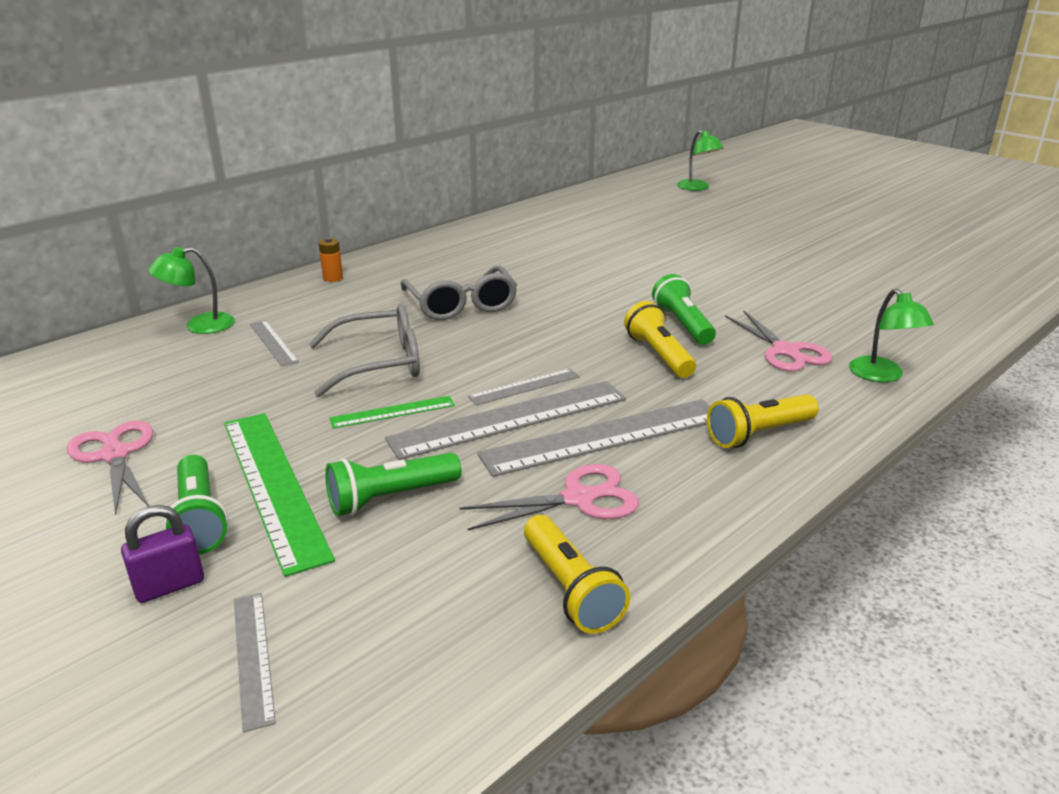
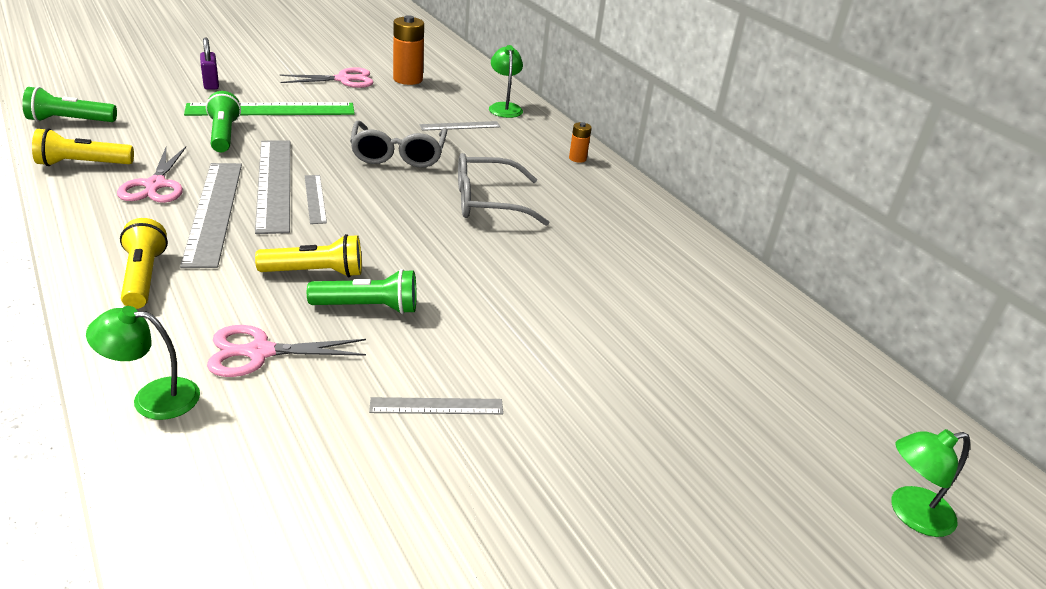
camera: 100 degrees right, 5 degrees up
green flashlight [163,455,229,554] -> green flashlight moved to [22,87,117,122]
grey ruler [234,593,276,732] -> grey ruler moved to [369,397,503,414]
green ruler [329,396,455,428] -> none
none -> orange battery [393,15,424,85]

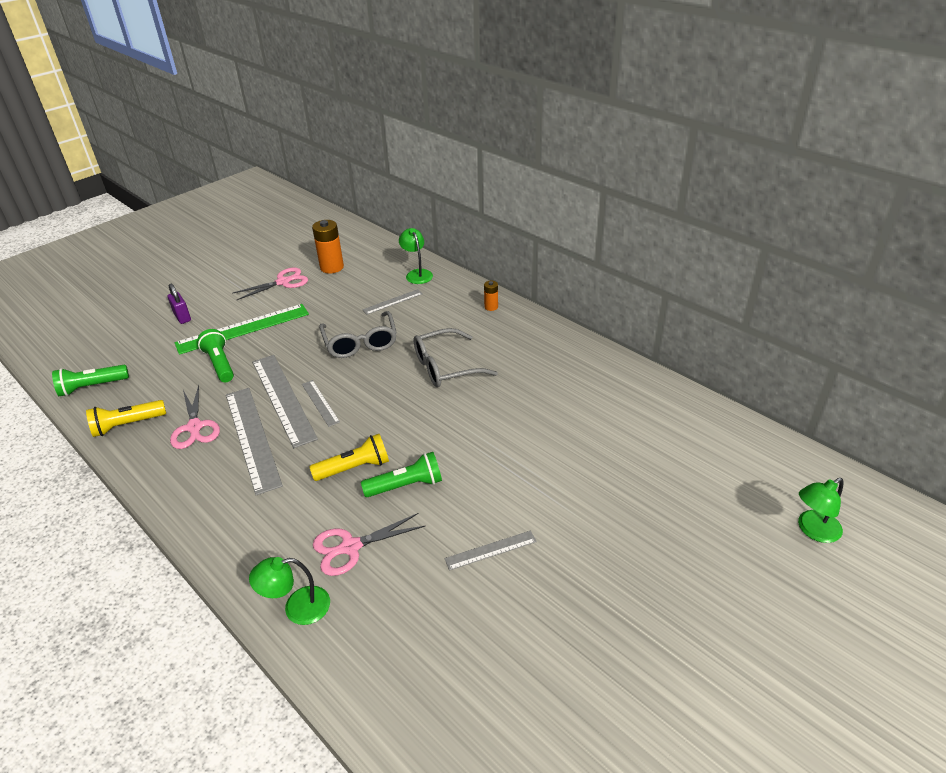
camera: 10 degrees left, 5 degrees up
yellow flashlight [120,218,168,309] -> none

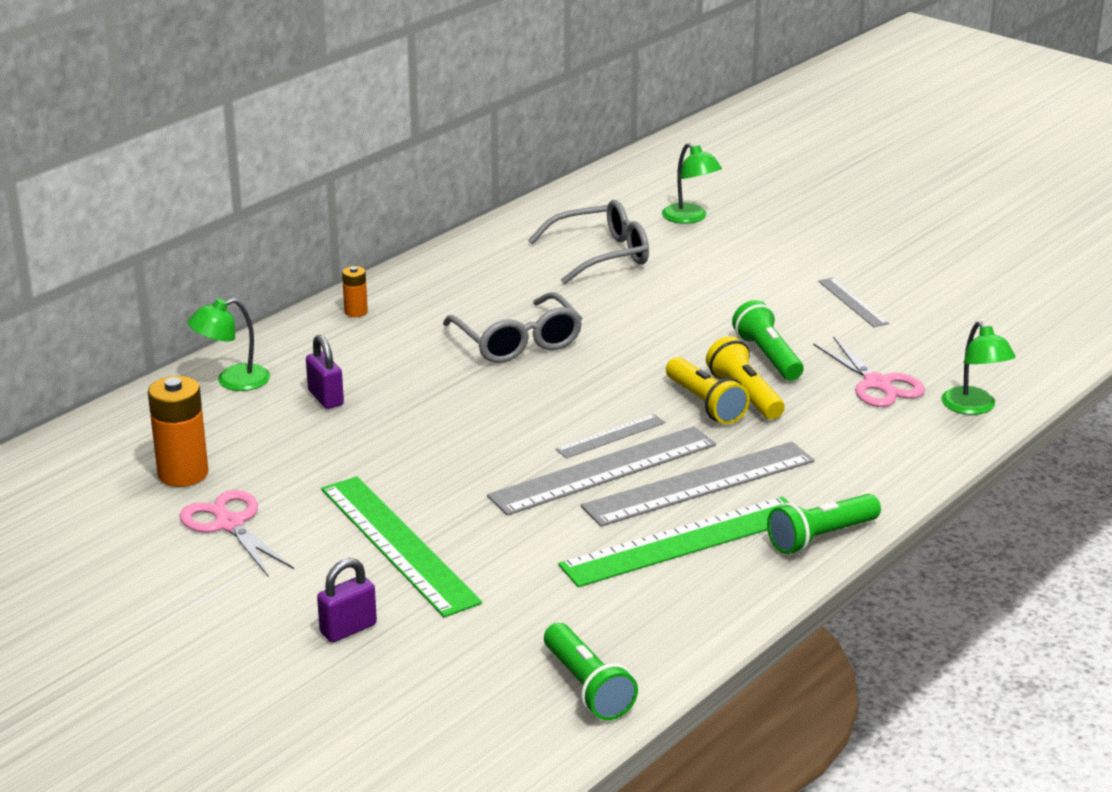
camera: 95 degrees left, 10 degrees down
yellow flashlight [86,400,166,437] -> yellow flashlight moved to [666,357,750,424]
pink scissors [170,385,220,449] -> green ruler [558,497,789,587]
green flashlight [197,329,234,382] -> green flashlight moved to [767,494,881,554]
grey glasses [319,311,397,358] -> grey glasses moved to [528,200,649,285]
grey ruler [362,289,422,315] -> purple padlock [306,335,344,409]
green lamp [798,478,844,543] -> green lamp moved to [662,143,722,224]

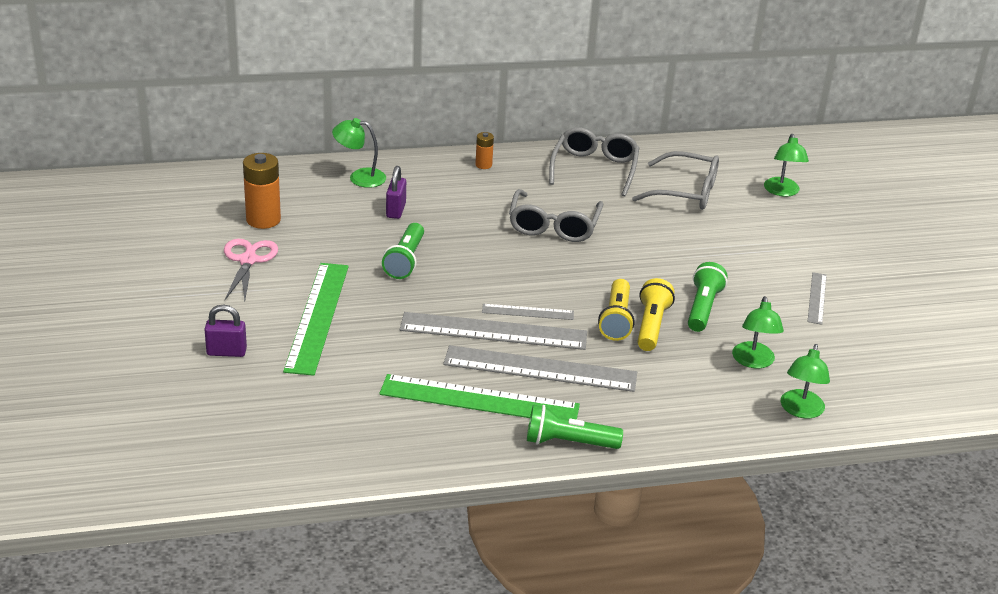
camera: 35 degrees right, 5 degrees up
green flashlight [544,623,638,720] -> green flashlight moved to [382,223,424,279]
pink scissors [813,336,925,407] -> green lamp [732,296,784,368]
none -> grey glasses [549,127,639,197]

